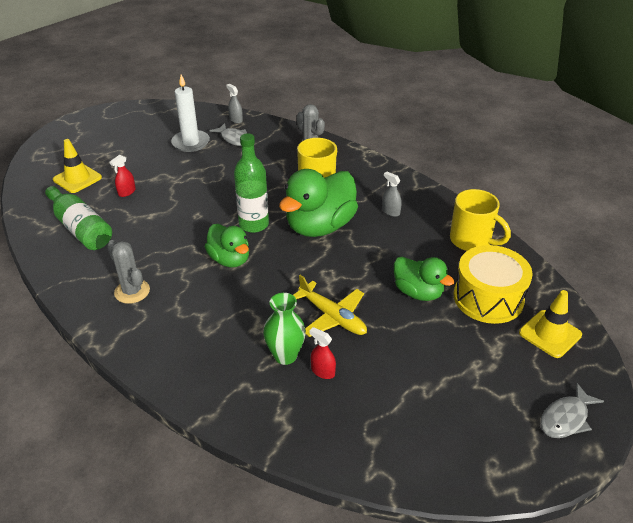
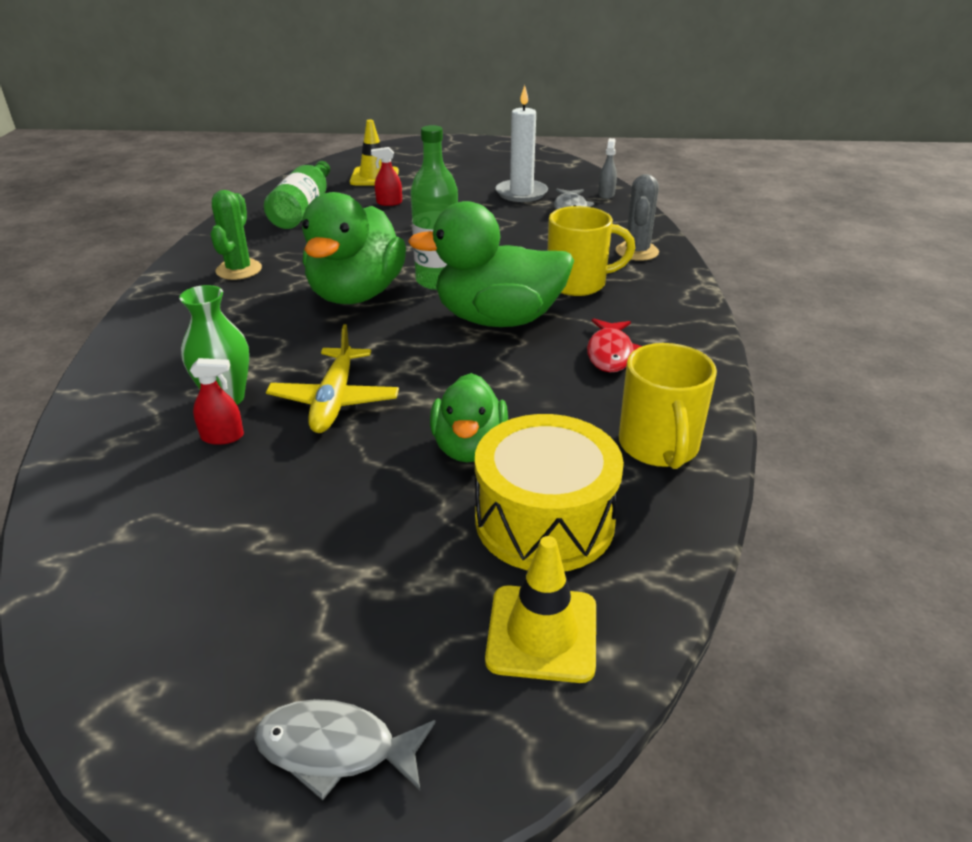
camera: 50 degrees right, 5 degrees down
grey cactus [107,240,150,304] -> green cactus [210,190,262,280]
green duck [205,224,249,267] -> green duck [302,192,406,304], size x1.65
red spray bottle [309,327,336,379] -> red spray bottle turned 90 degrees clockwise [190,358,244,445]
grey spray bottle [382,172,402,217] -> red fish [587,318,642,372]

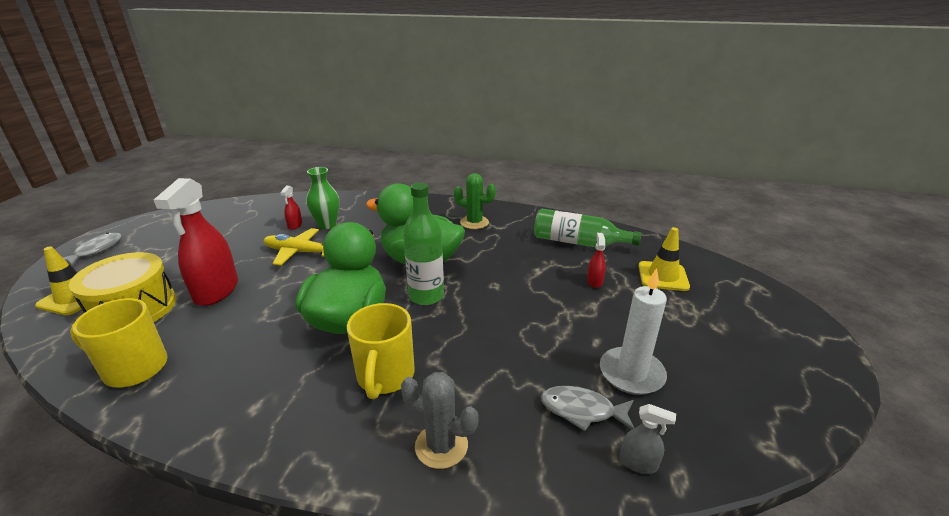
camera: 100 degrees right, 5 degrees down
green duck [430,373,508,462] -> red spray bottle [154,178,238,306]
red fish [587,318,642,372] -> none

